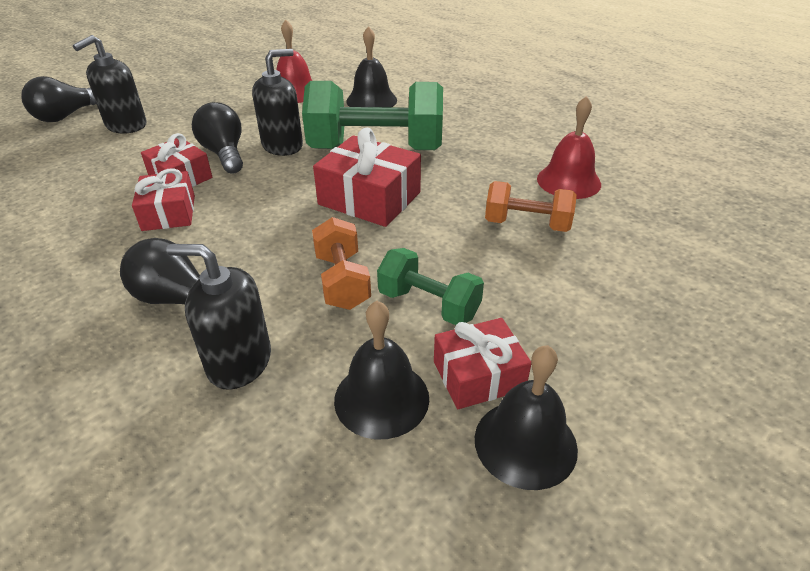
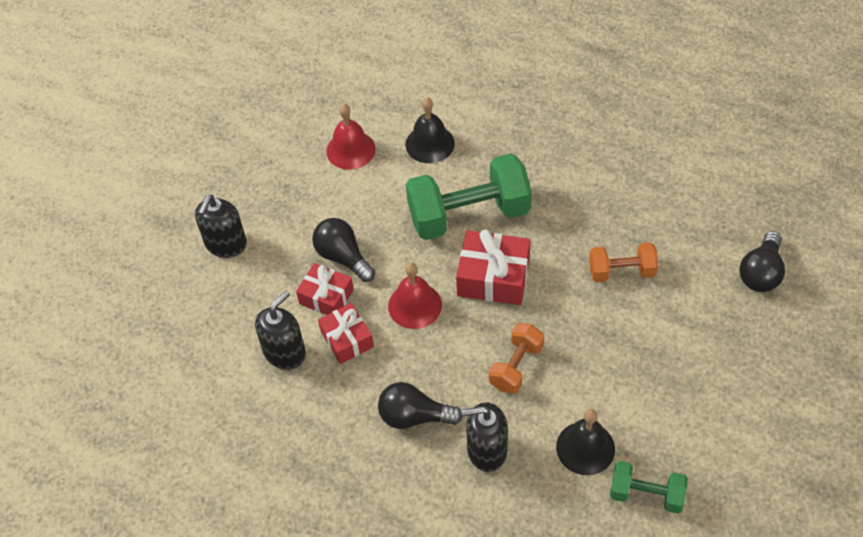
camera: 15 degrees left, 15 degrees up
black light bulb [21,76,96,122] -> black light bulb moved to [739,231,785,292]
black soap dispenser [252,49,303,156] -> black soap dispenser moved to [255,291,306,370]
orange dumbbell [312,217,371,310] -> orange dumbbell turned 60 degrees clockwise [489,323,544,394]
green dumbbell [377,248,484,325] -> green dumbbell moved to [610,461,688,513]
red gift [434,318,531,409] -> none
black bell [475,345,578,490] -> none
red bell [537,96,601,199] -> red bell moved to [388,263,442,329]

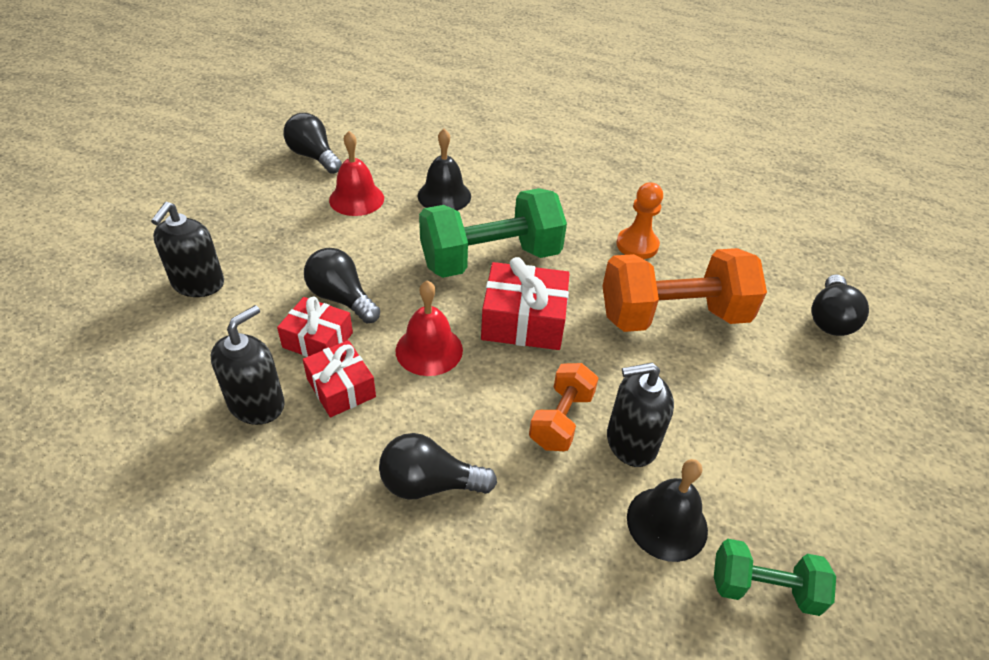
camera: 10 degrees left, 10 degrees down
black soap dispenser [461,402,508,472] -> black soap dispenser moved to [607,363,674,467]
orange dumbbell [589,242,658,282] -> orange dumbbell [603,248,767,332], size x1.87
none -> black light bulb [283,113,342,174]
none -> orange pawn [617,182,663,259]

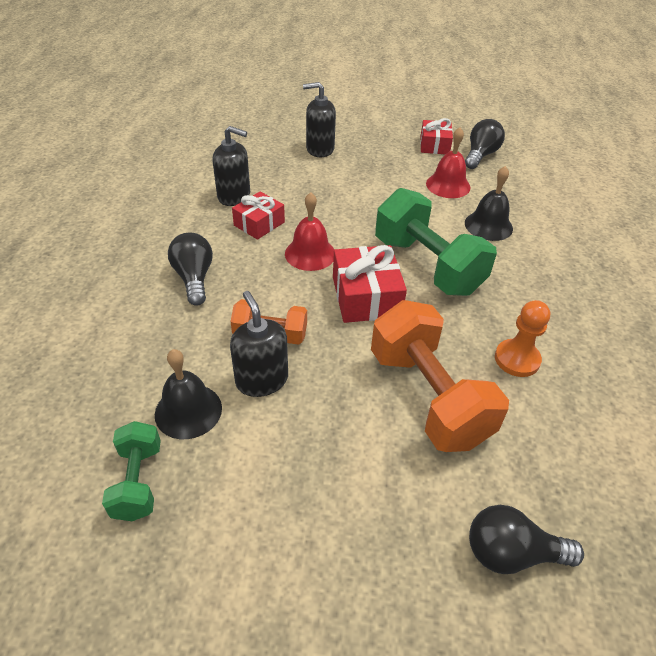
camera: 75 degrees right, 0 degrees up
red gift [277,297,353,357] -> red gift moved to [420,118,453,154]
black light bulb [304,248,380,324] -> none

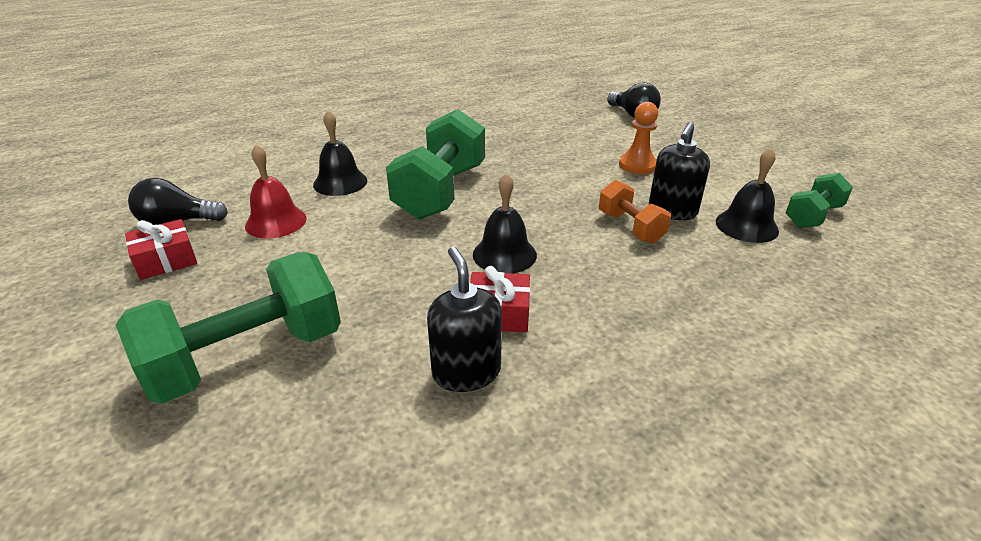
camera: 125 degrees left, 10 degrees down
black light bulb [168,233,213,306] -> none
red bell [285,192,335,271] -> black bell [473,173,537,274]
black soap dispenser [303,82,336,157] -> green dumbbell [116,252,341,404]
red gift [333,245,407,323] -> none
orange dumbbell [371,300,509,452] -> none
orange pawn [495,300,550,377] -> orange pawn moved to [619,102,658,174]

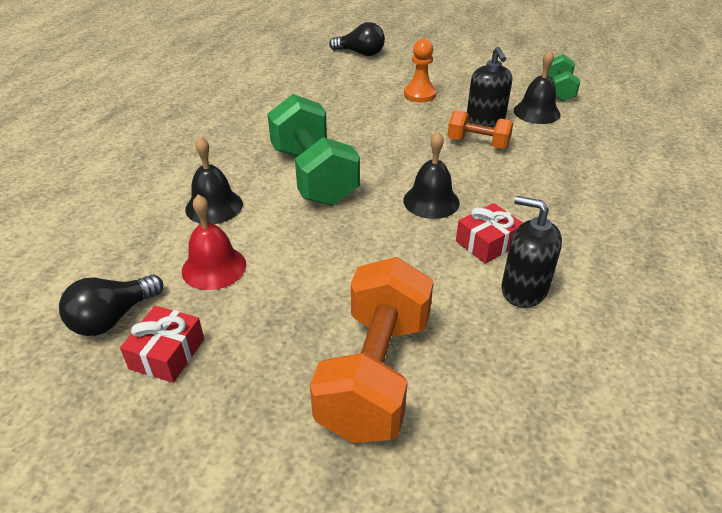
camera: 40 degrees left, 5 degrees up
green dumbbell [116,252,341,404] -> orange dumbbell [310,257,434,443]

